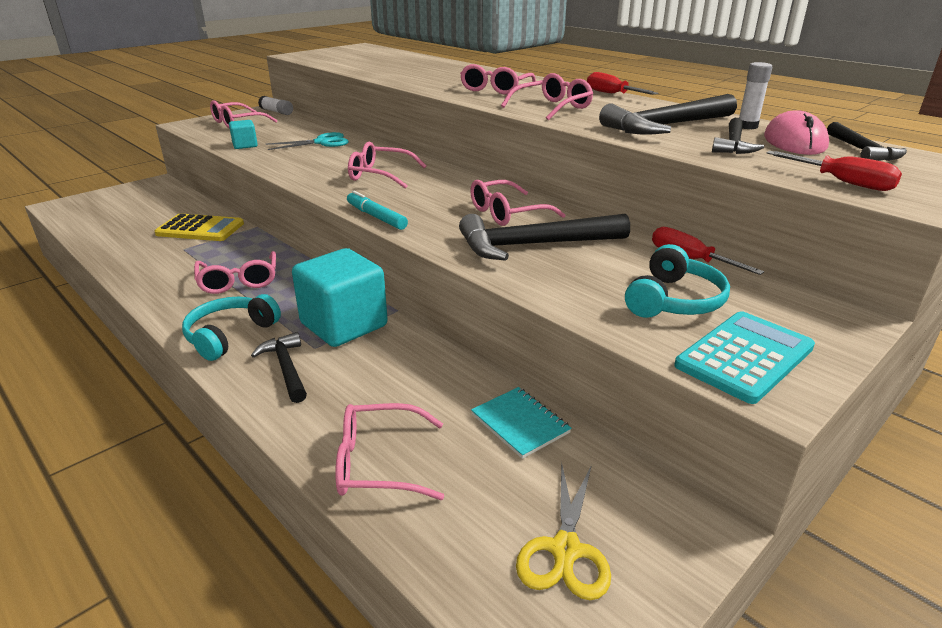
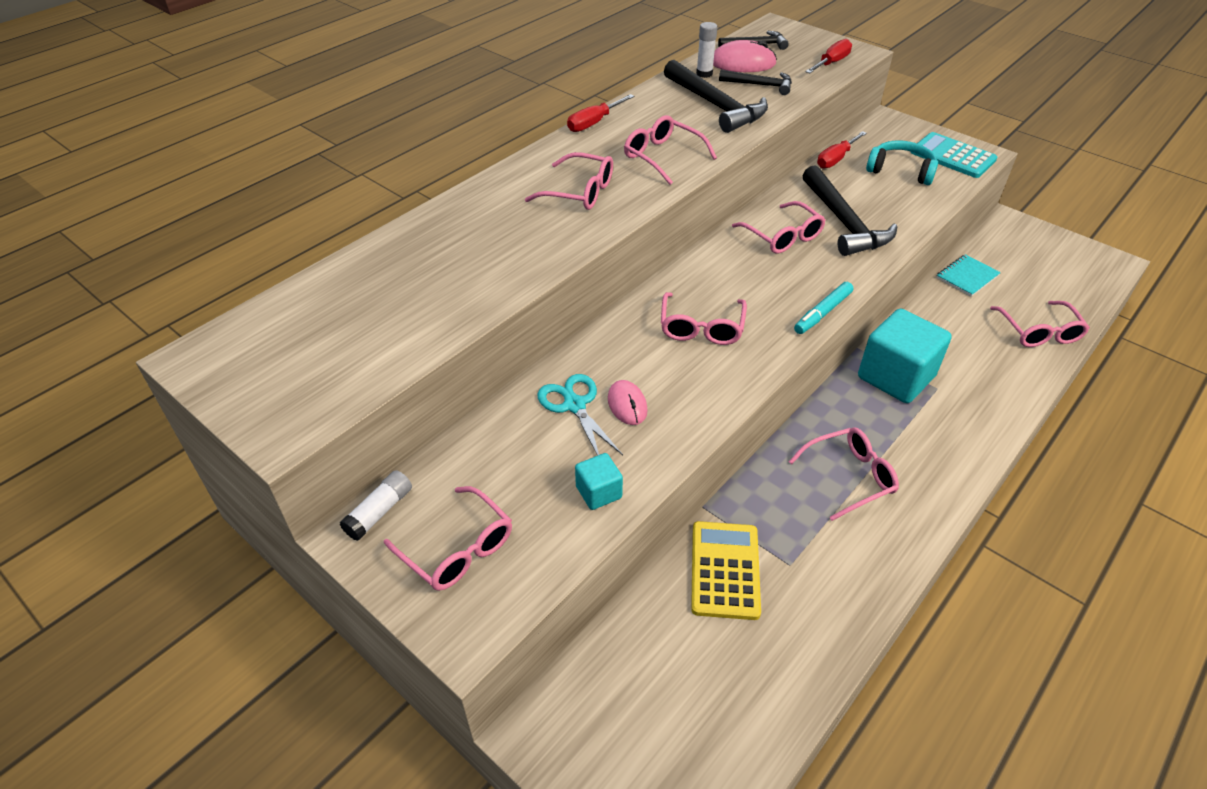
camera: 95 degrees left, 15 degrees up
turquoise headphones [182,294,281,361] -> none
black hammer [251,332,307,403] -> none
yellow scissors [516,462,611,600] -> none
none -> pink mouse [608,380,648,425]

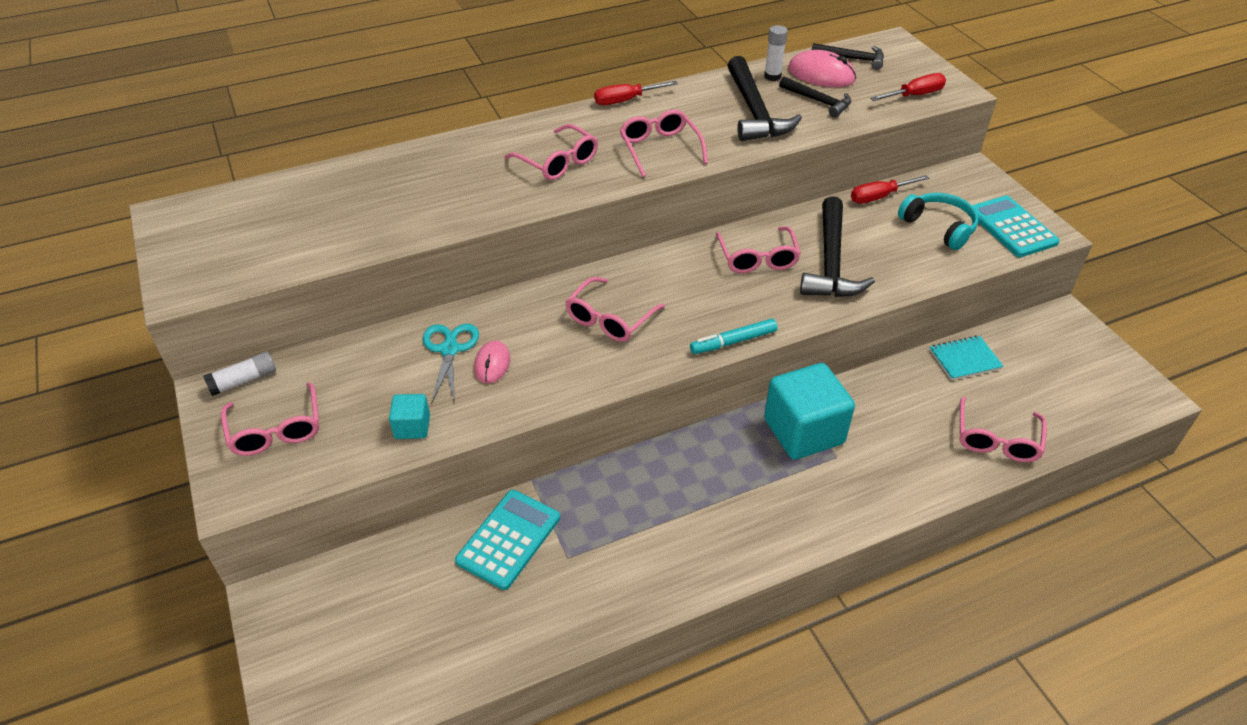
camera: 25 degrees right, 0 degrees up
yellow calculator [691,521,761,620] -> turquoise calculator [455,490,560,590]
pink glasses [789,427,899,521] -> none

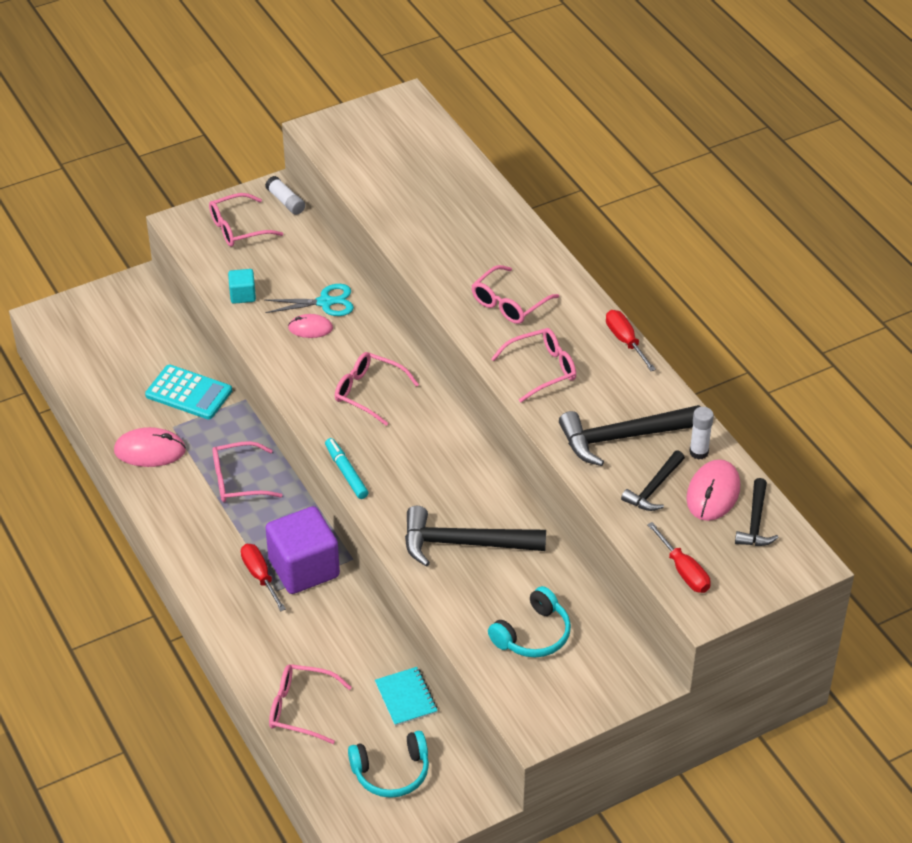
camera: 85 degrees right, 0 degrees up
pink glasses [716,226,801,273] -> pink glasses moved to [212,441,283,502]
turquoise cube [764,363,855,460] -> purple cube [265,506,340,594]
red screwdriver [851,175,929,203] -> red screwdriver moved to [241,544,286,611]
turquoise calculator [972,195,1060,257] -> none
none -> pink mouse [114,427,186,467]
none -> turquoise headphones [348,731,429,798]

